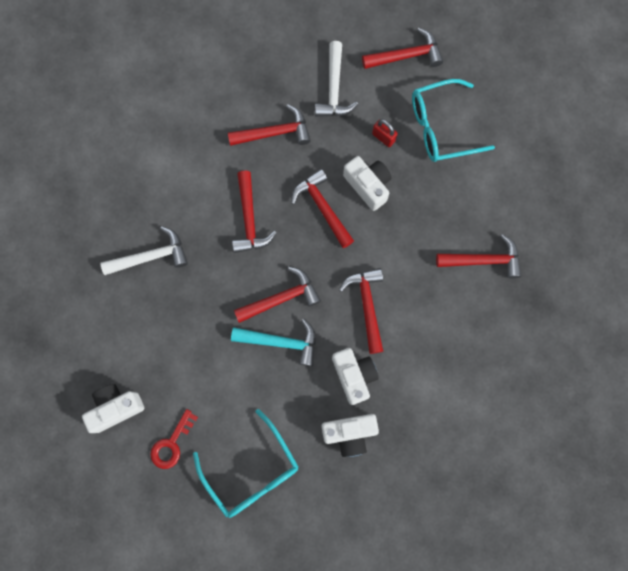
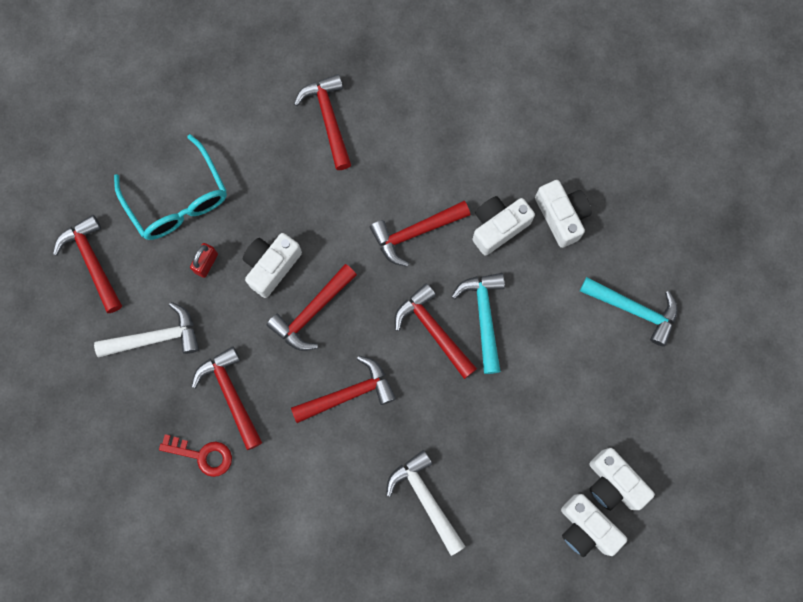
camera: 105 degrees left, 0 degrees up
red key [150,409,198,469] -> red key moved to [159,434,232,477]
turquoise glasses [193,409,298,518] -> turquoise hammer [580,277,677,346]
none -> white camera [561,494,627,557]

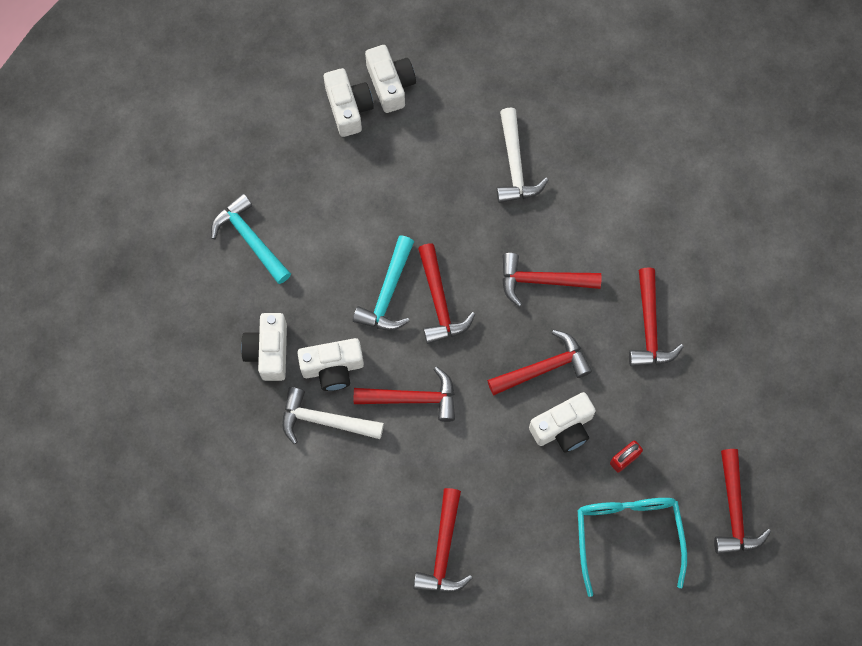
camera: 155 degrees left, 5 degrees down
white hammer [94,302,199,358] -> white hammer moved to [282,387,384,444]
red key [159,434,232,477] -> none

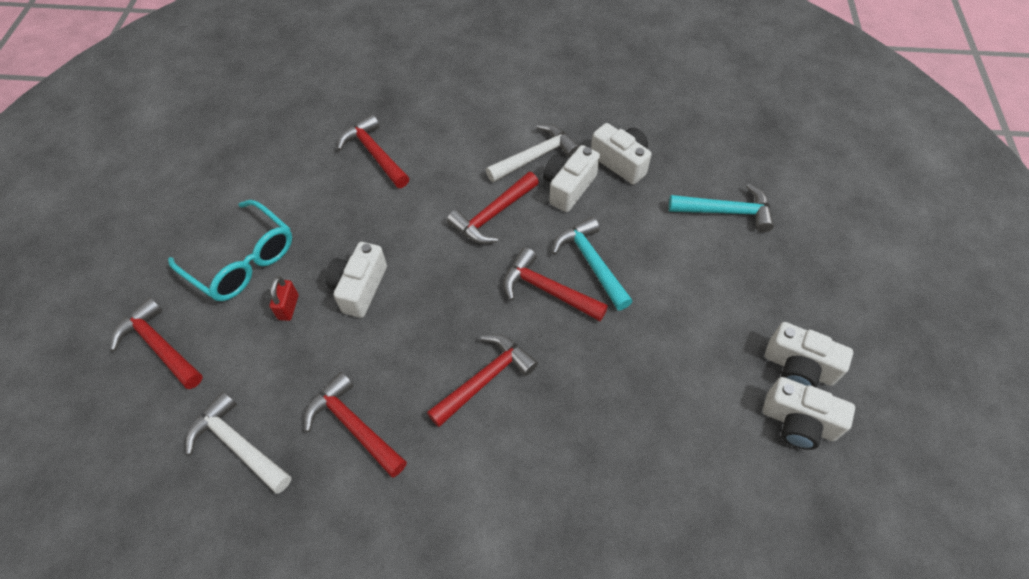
camera: 135 degrees right, 15 degrees down
red hammer [487,330,592,395] -> none
white hammer [497,108,548,203] -> white hammer moved to [185,392,291,494]

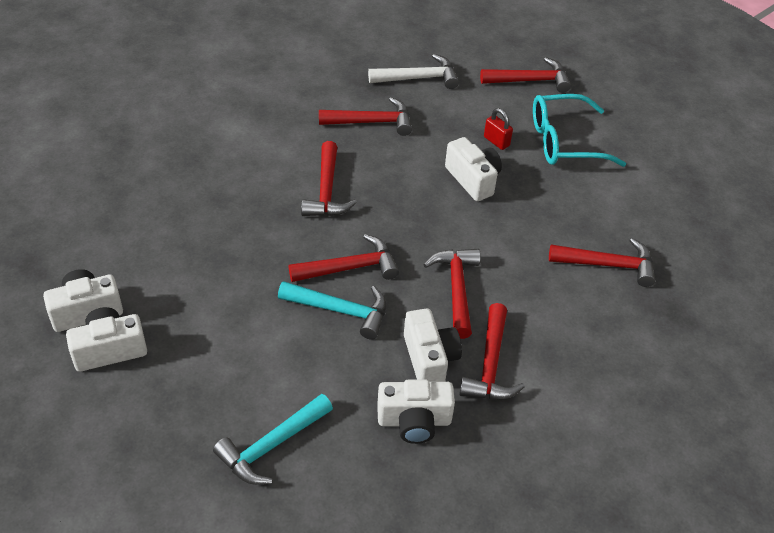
camera: 130 degrees right, 10 degrees down
white hammer [486,124,579,182] -> red hammer [459,303,525,399]

